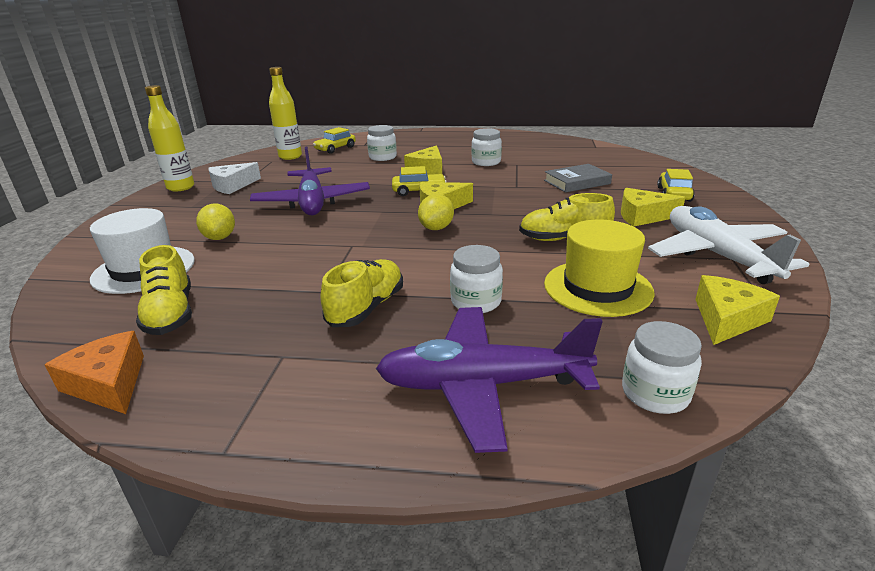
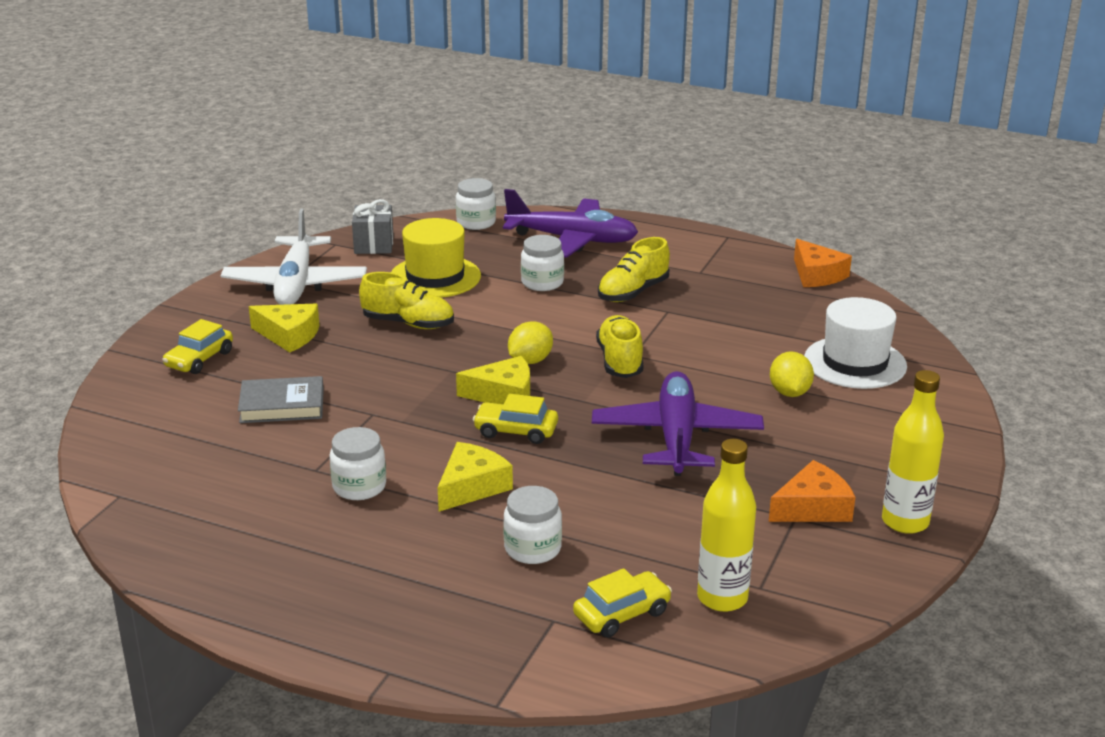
camera: 165 degrees left, 0 degrees up
yellow shoe [136,245,192,335] -> yellow shoe moved to [596,315,644,378]
white cheese [208,162,261,194] -> orange cheese [769,460,856,522]
yellow cheese [695,275,780,345] -> grey gift [352,199,394,254]

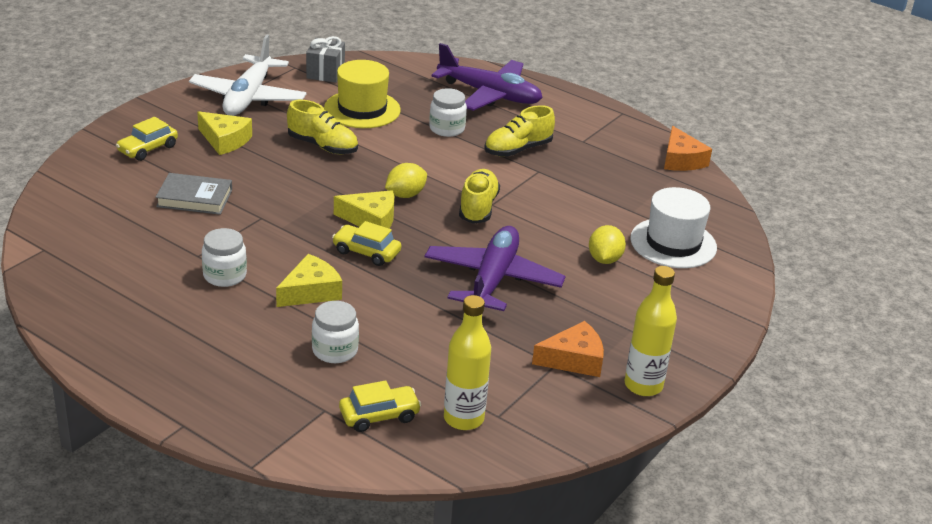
camera: 10 degrees right, 5 degrees up
white jar [456,178,496,230] -> none

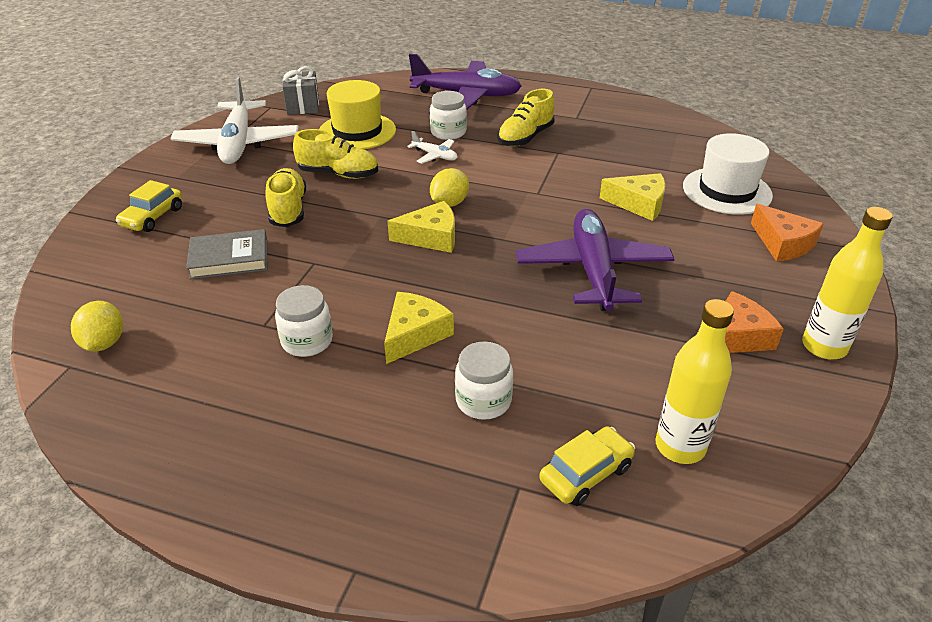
camera: 15 degrees left, 5 degrees up
yellow cheese [197,111,252,155] -> yellow cheese moved to [600,173,666,221]
yellow car [332,221,401,266] -> none
yellow shoe [459,169,500,224] -> yellow shoe moved to [265,168,306,227]
yellow lemon [589,225,626,264] -> yellow lemon moved to [71,301,123,351]
orange cheese [664,126,712,171] -> orange cheese moved to [751,204,824,261]
none -> white plane [407,131,457,164]

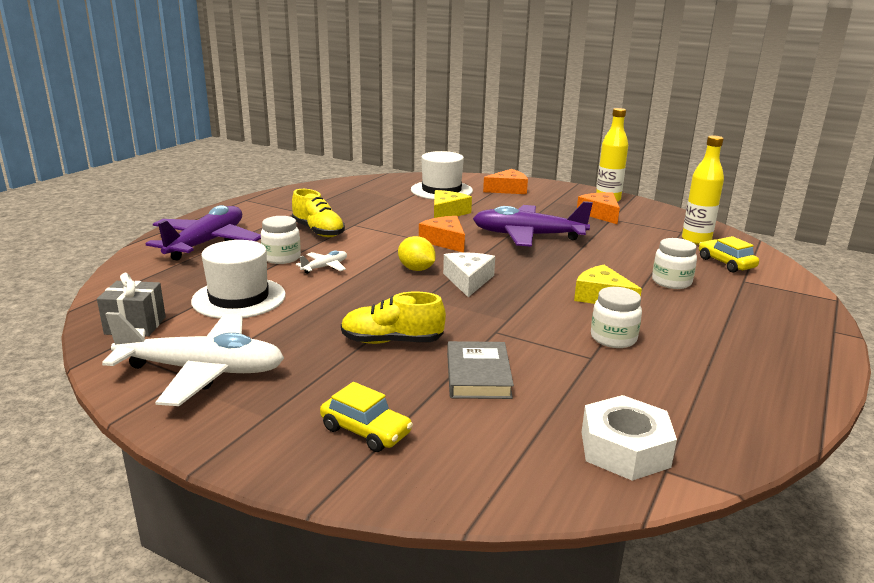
camera: 80 degrees left, 15 degrees down
yellow lemon [71,301,123,351] -> white nut [582,395,677,481]
yellow shoe [293,129,378,179] -> none
yellow hat [320,80,396,149] -> white hat [191,240,286,319]
yellow cheese [388,201,455,253] -> white cheese [443,252,495,297]
none -> orange cheese [419,216,465,252]

